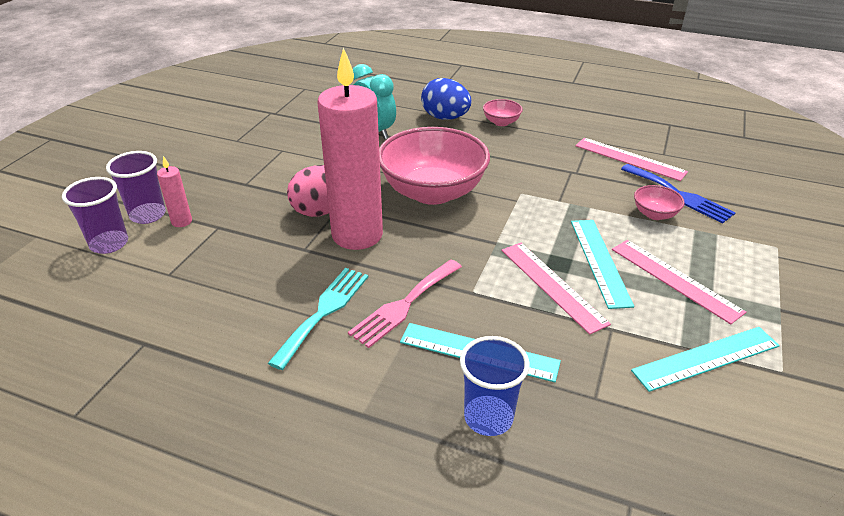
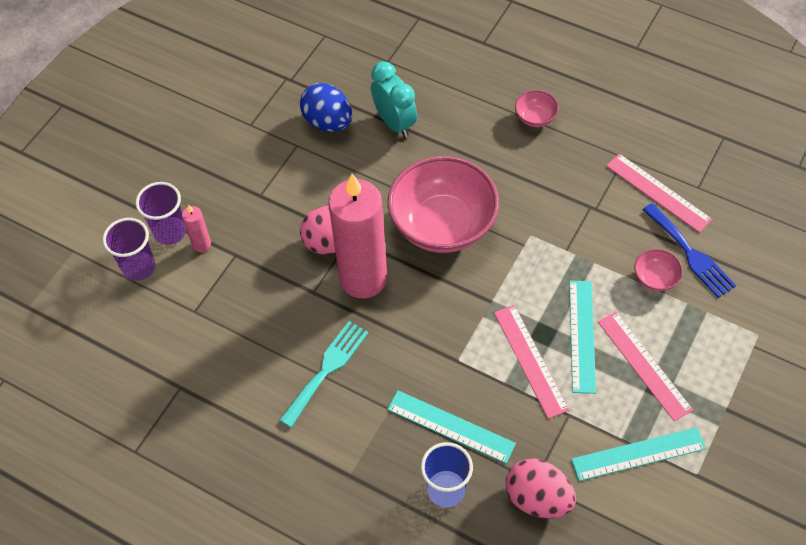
camera: 10 degrees right, 20 degrees up
pink fork [348,259,462,348] -> none
blue egg [421,78,471,120] -> blue egg moved to [300,83,352,132]
none -> pink egg [506,459,576,518]

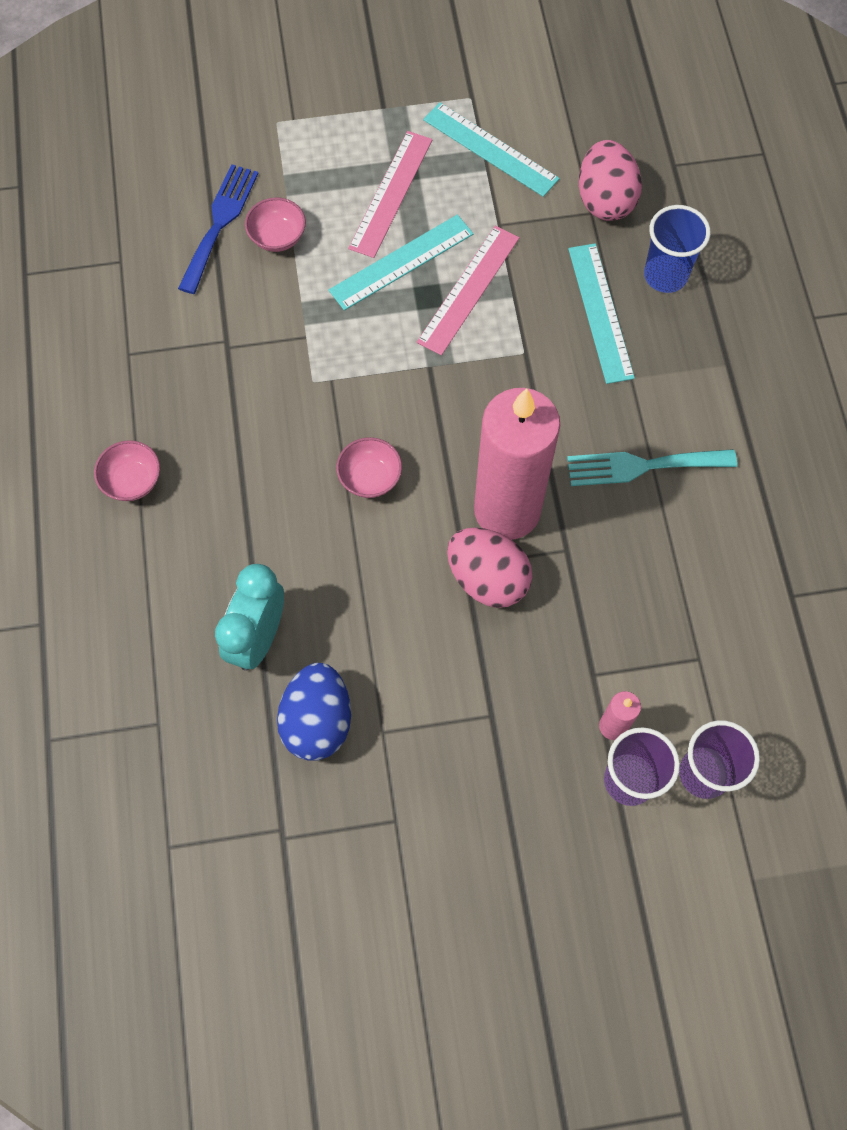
camera: 130 degrees left, 10 degrees up
pink bowl [387,156,499,253] -> pink bowl [336,437,402,498], size x0.42
pink ruler [606,154,713,233] -> none

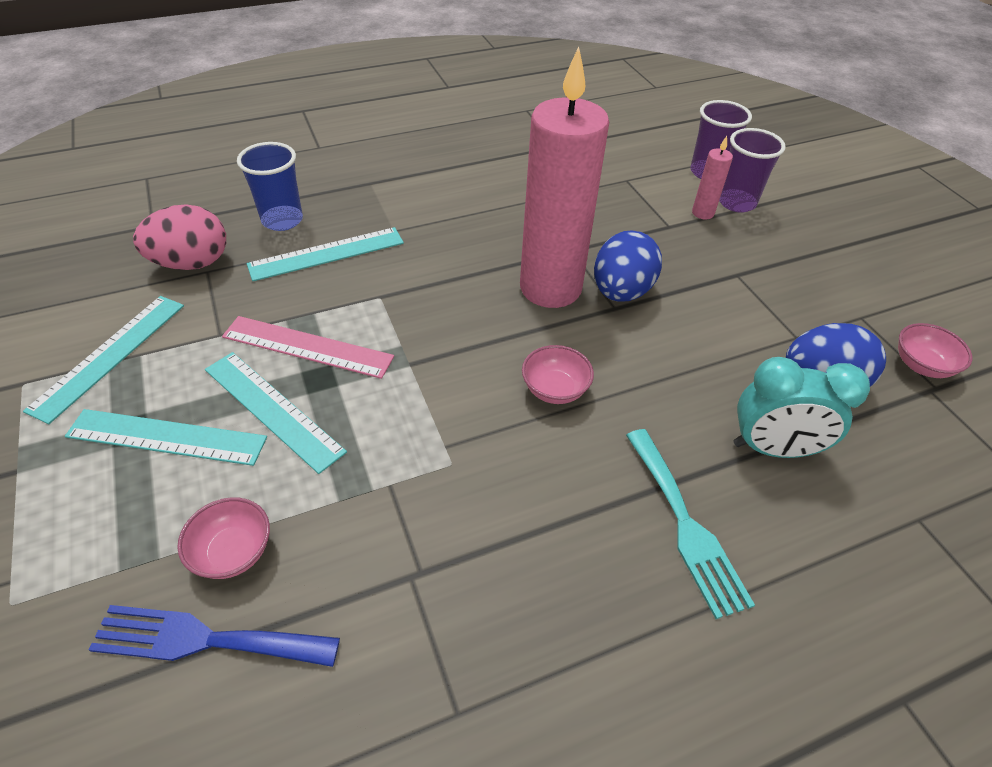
camera: 105 degrees left, 20 degrees down
pink bowl [94,440,160,501] -> pink bowl moved to [898,323,972,378]
pink ruler [348,131,432,258] -> turquoise ruler [65,409,267,466]
pink egg [447,528,532,608] -> blue egg [594,230,662,302]
turquoise fork [567,449,737,486] -> turquoise fork moved to [626,429,755,619]

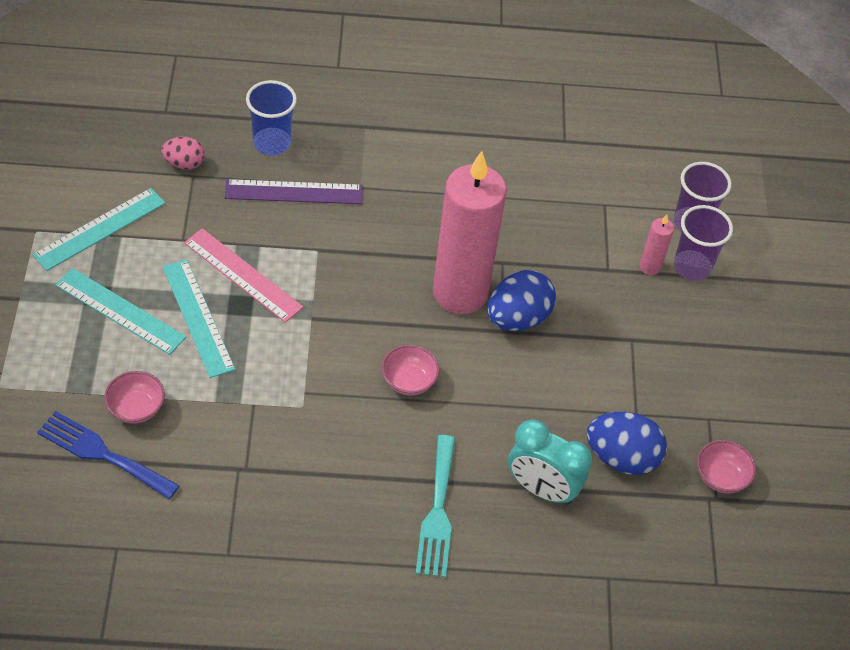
camera: 20 degrees right, 5 degrees up
pink egg [133,205,226,270] -> pink egg [161,137,205,170], size x0.60
turquoise ruler [247,227,404,281] -> purple ruler [225,179,363,204]

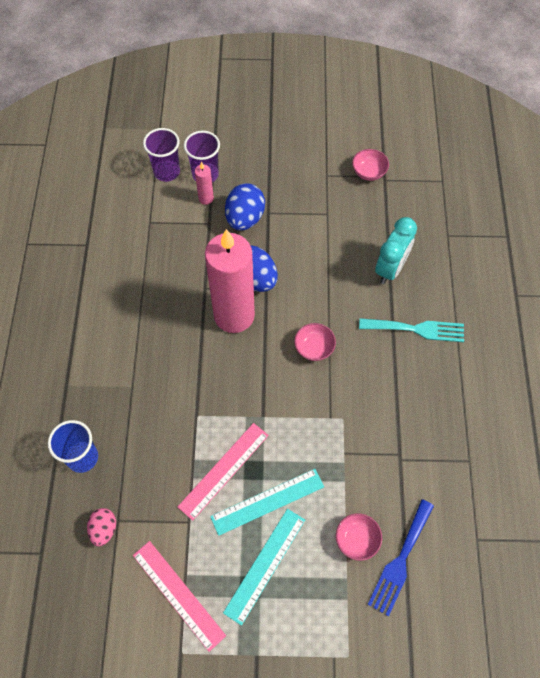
camera: 85 degrees left, 10 degrees up
turquoise ruler [33,188,166,271] -> pink ruler [133,541,226,652]
purple ruler [225,179,363,204] -> none
blue egg [587,412,667,475] -> blue egg moved to [225,183,265,231]

